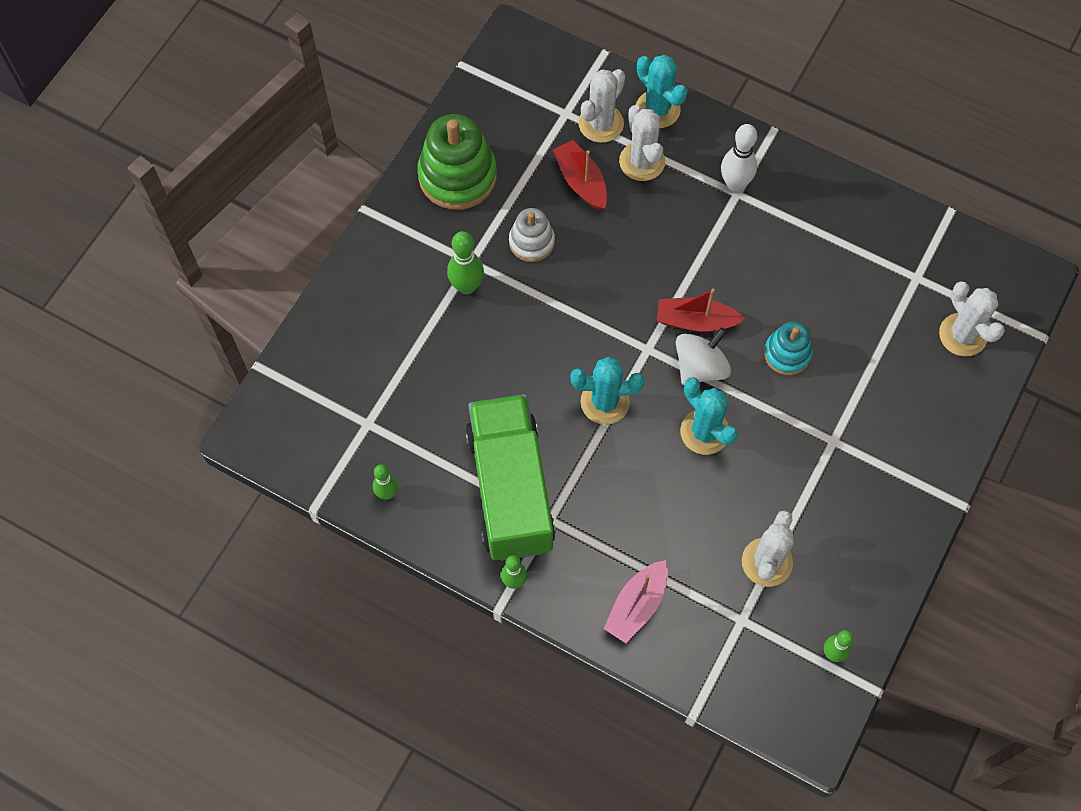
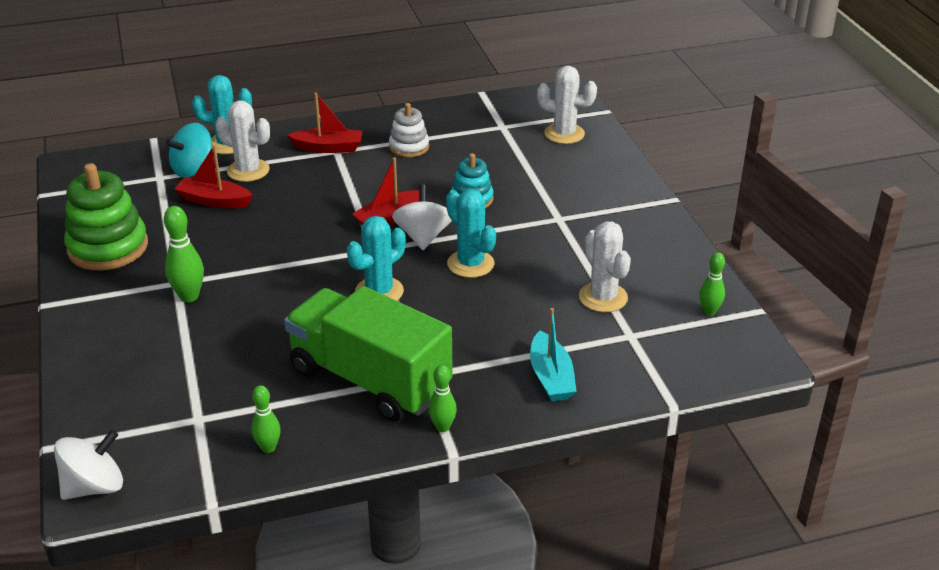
camera: 45 degrees left, 30 degrees down
white stacking toy [509,208,555,262] -> white stacking toy moved to [389,103,429,157]
white cactus [578,69,625,143] -> turquoise spinning top [165,123,212,178]
pink boat [604,560,668,643] -> turquoise boat [530,308,577,402]
turquoise cactus [680,378,738,455] -> turquoise cactus turned 45 degrees clockwise [446,189,496,278]
white bowling pin [721,124,757,191] -> red boat [287,92,363,153]
none -> white spinning top [54,430,123,500]

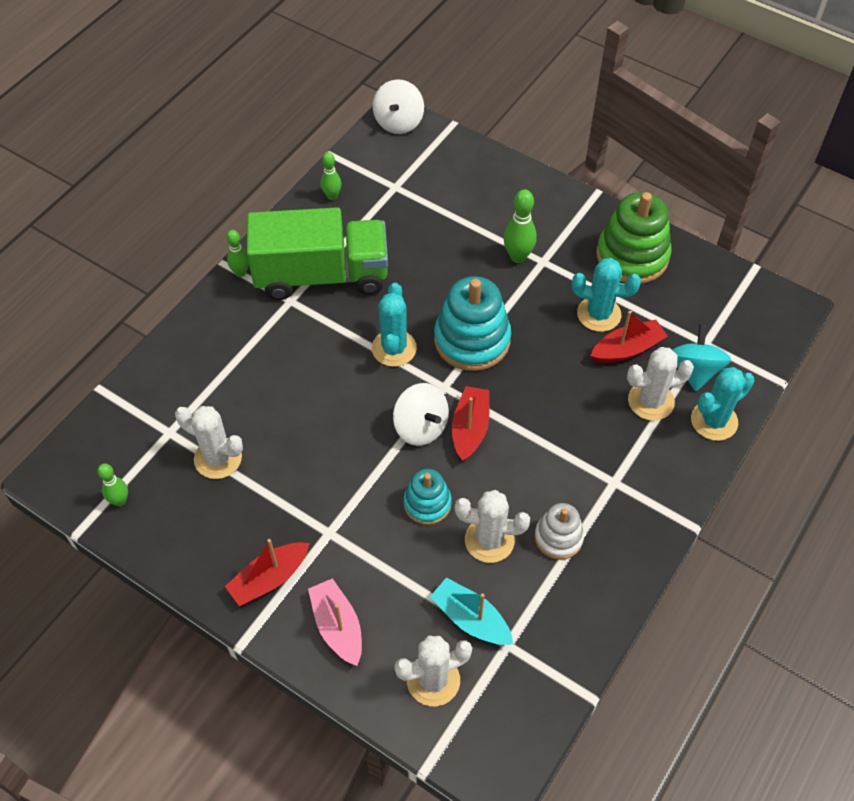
camera: 140 degrees right, 20 degrees up
red boat [287,92,363,153] -> red boat moved to [225,539,309,606]
turquoise cactus [446,189,496,278] -> turquoise cactus moved to [572,258,641,332]
turquoise boat [530,308,577,402] -> turquoise boat moved to [430,578,513,645]
none -> pink boat [308,578,362,666]
none -> turquoise stacking toy [434,276,511,371]
none -> white cactus [455,490,530,563]

